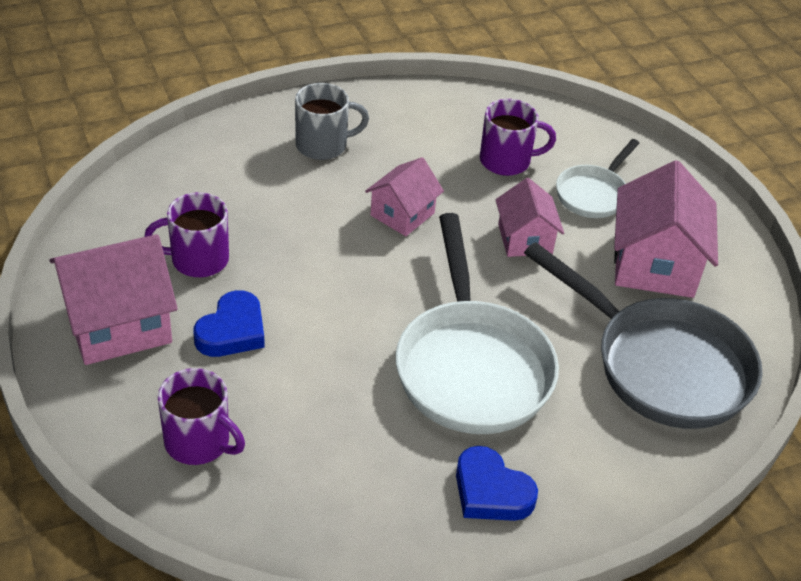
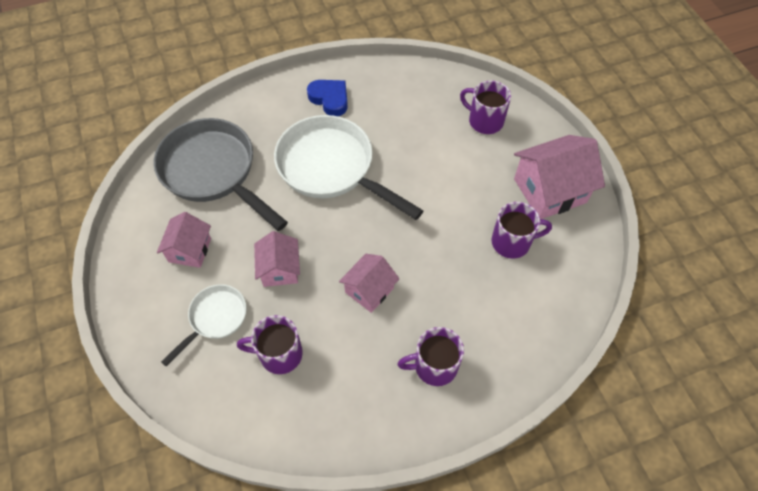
camera: 175 degrees left, 15 degrees up
blue heart [193,290,265,357] -> none
grey mug [295,83,369,160] -> purple mug [397,327,464,386]
white pan [396,213,559,434] -> white pan turned 45 degrees counterclockwise [274,115,424,220]
pink house [614,160,718,298] -> pink house [157,212,211,268], size x0.60

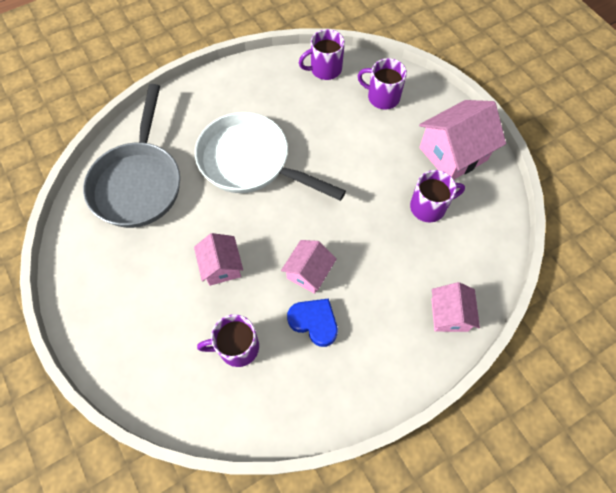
camera: 10 degrees left, 5 degrees up
grey pan [154,118,288,231] -> grey pan turned 120 degrees counterclockwise [83,84,180,228]
pink house [157,212,211,268] -> pink house moved to [431,282,480,332]
white pan [161,284,247,367] -> none
blue heart [307,80,348,116] -> blue heart moved to [287,299,338,347]
purple mug [397,327,464,386] -> purple mug moved to [299,29,345,80]

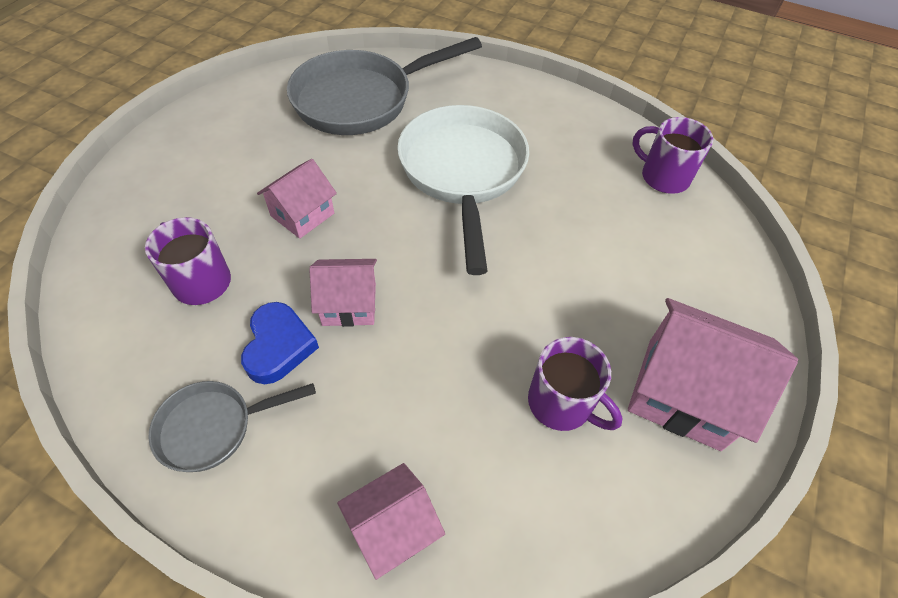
camera: 55 degrees right, 10 degrees down
purple mug [358,58,407,110] -> none
none -> grey pan [148,381,316,472]

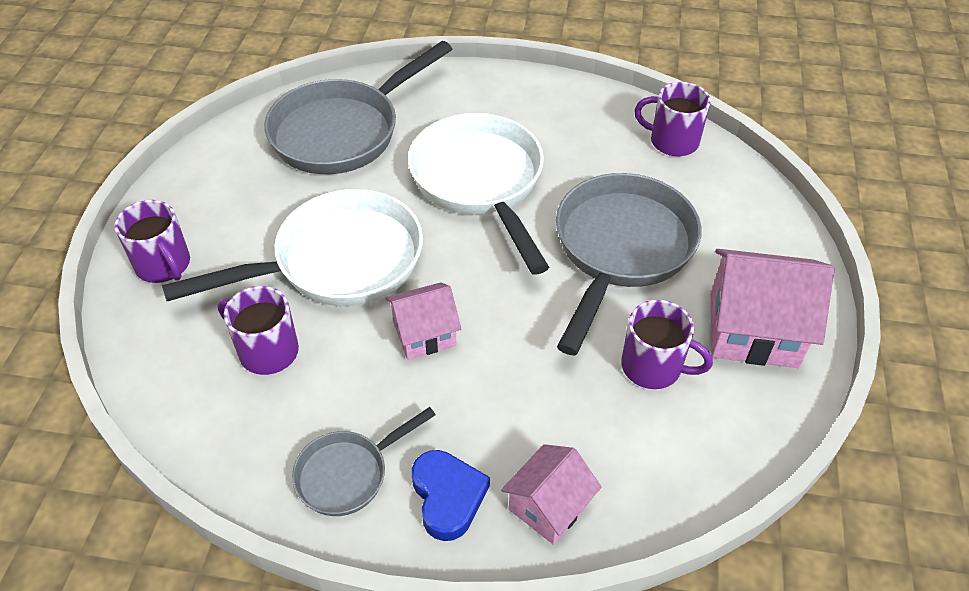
camera: 15 degrees left, 5 degrees down
blue heart [241,302,319,384] -> blue heart moved to [412,450,490,541]
pink house [257,159,337,239] -> white pan [162,189,423,306]
none -> purple mug [114,200,190,283]
none -> grey pan [556,173,702,355]

